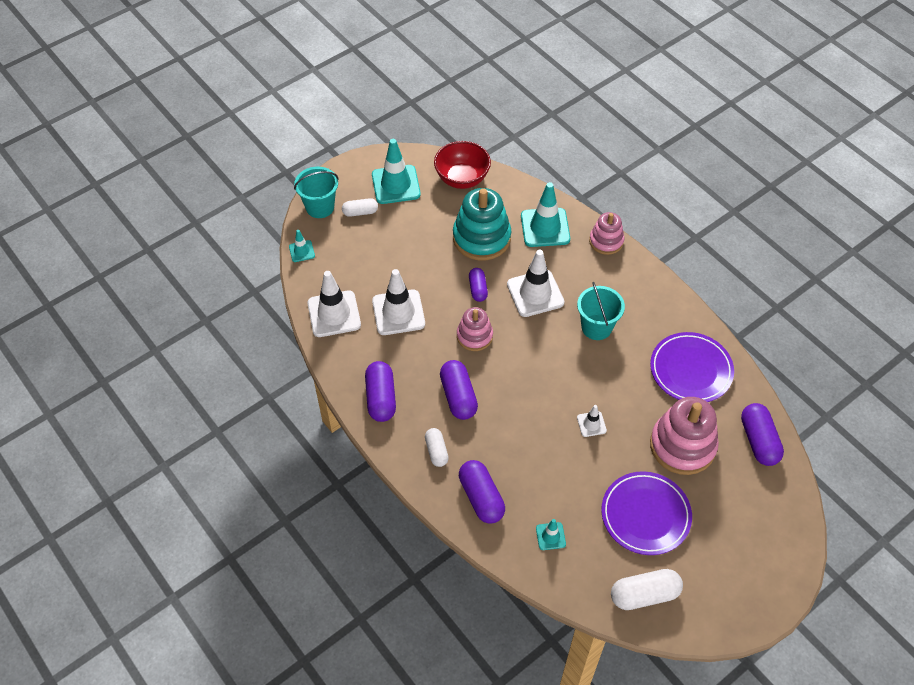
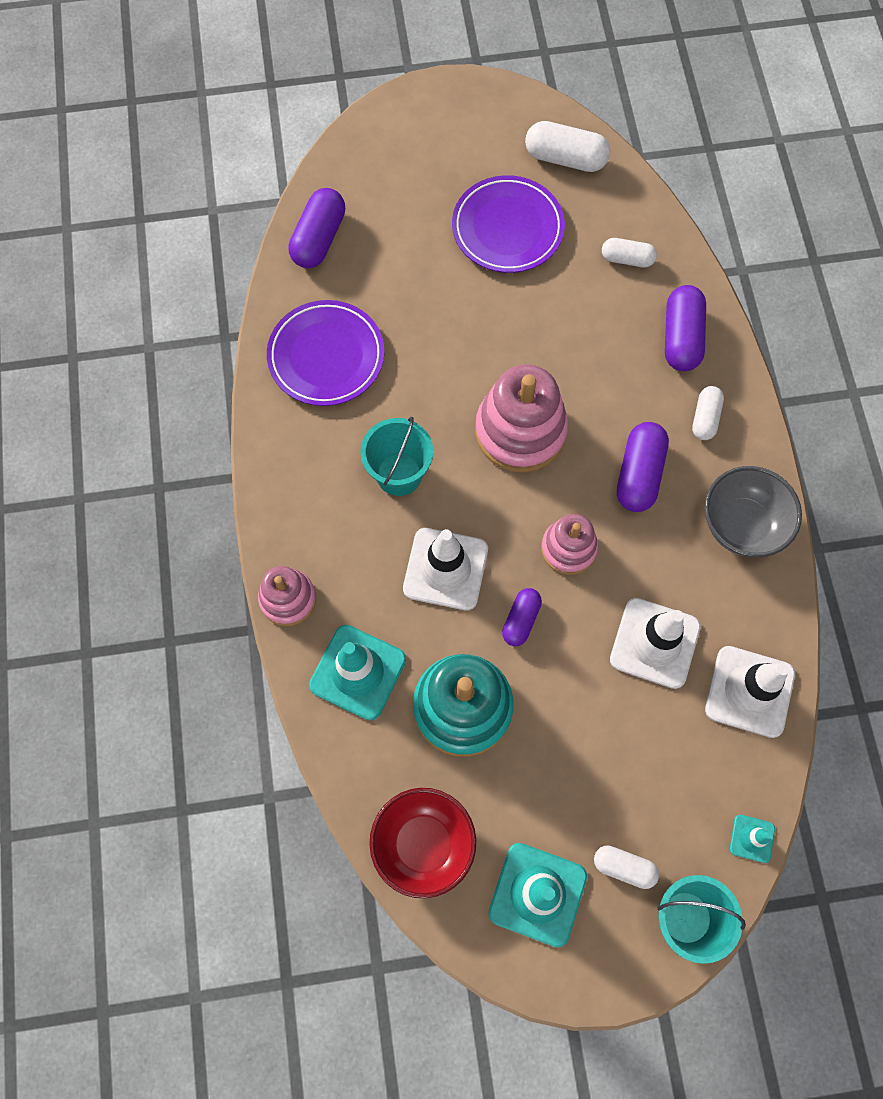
camera: 150 degrees left, 15 degrees up
purple capsule [365,361,396,422] -> grey bowl [704,466,802,557]
turquoise traffic cone [536,519,566,550] -> white capsule [602,238,657,268]
white traffic cone [577,405,607,437] -> none
pink stacking toy [650,397,719,475] -> pink stacking toy moved to [475,364,568,472]

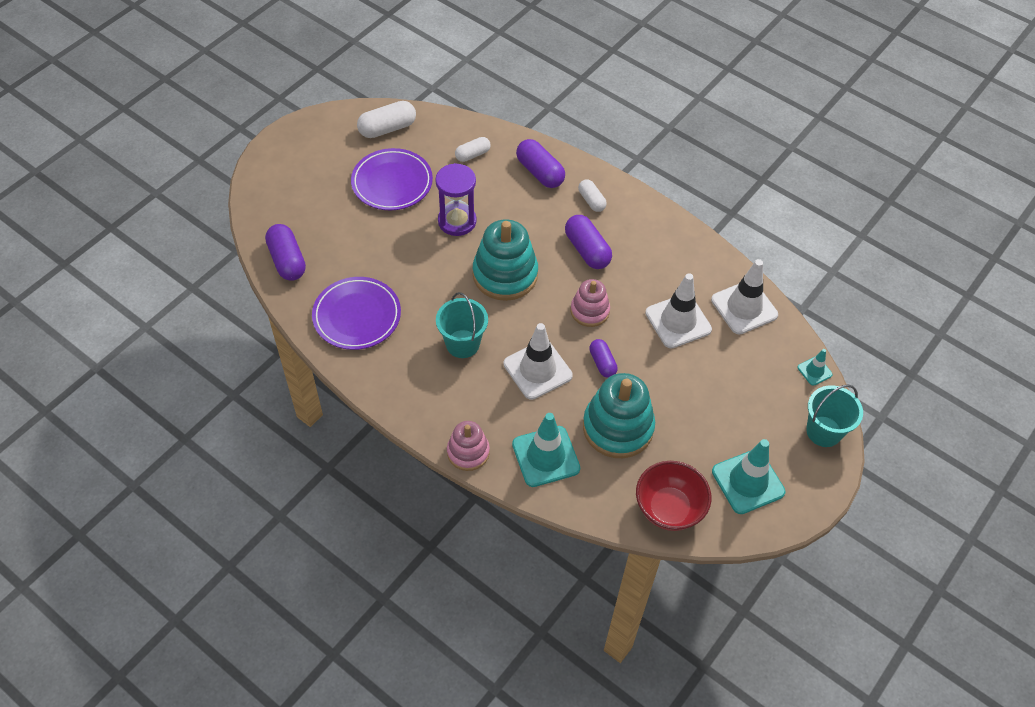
camera: 45 degrees left, 15 degrees down
pink stacking toy [475,364,568,472] -> turquoise stacking toy [473,219,538,301]
white capsule [594,845,659,889] -> none
grey bowl [704,466,802,557] -> none
none -> purple hourglass [435,163,477,236]

